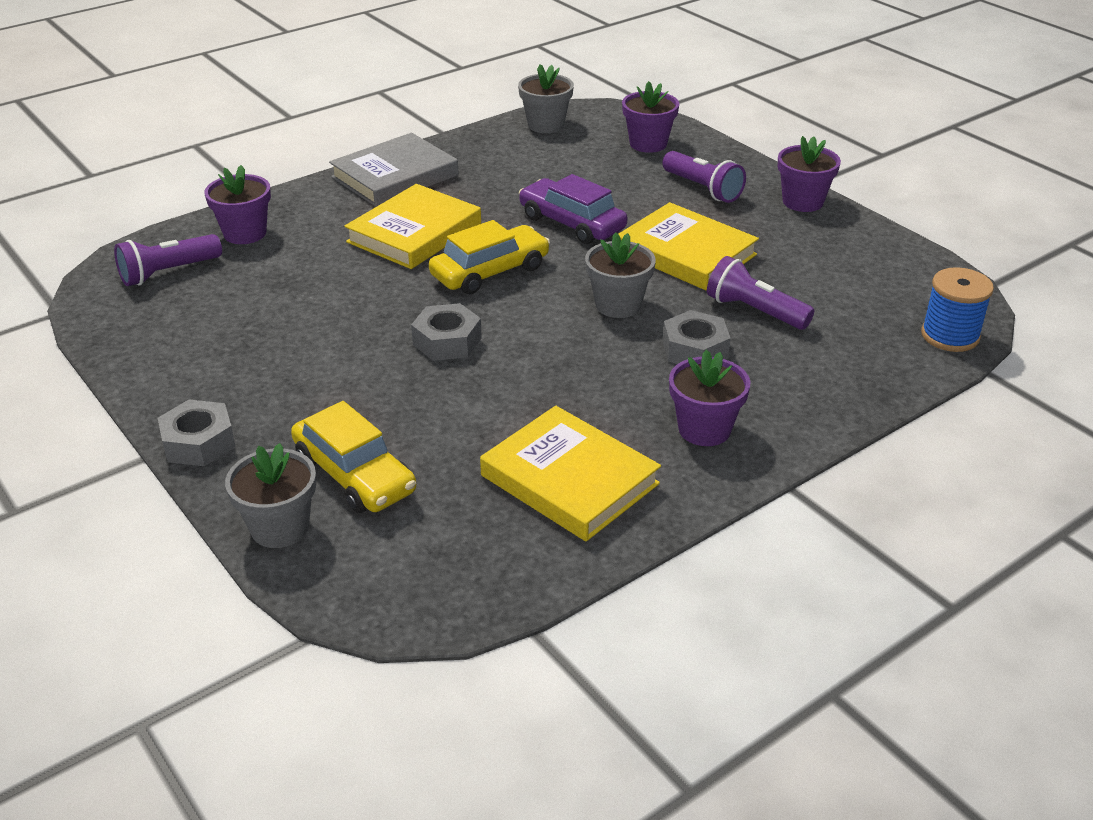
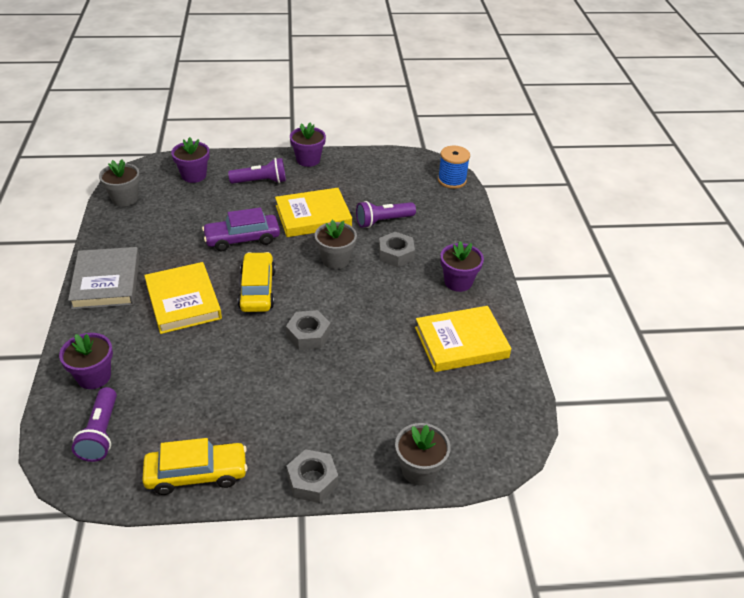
camera: 60 degrees left, 5 degrees up
yellow car [291,401,416,513] -> yellow car moved to [142,438,248,495]

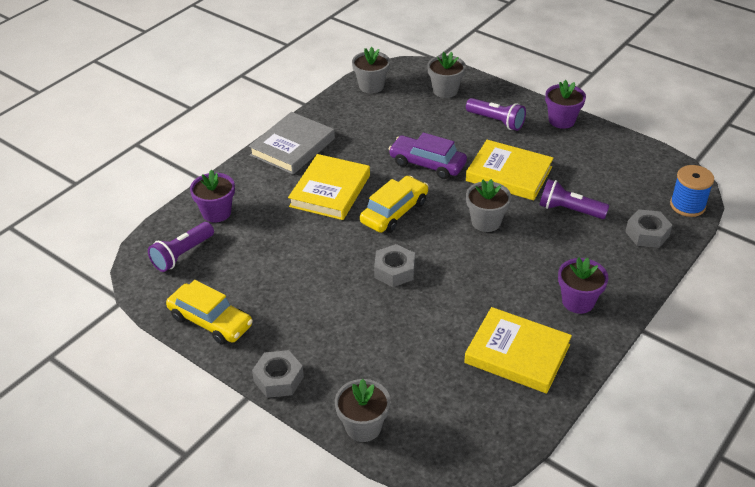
camera: 45 degrees right, 0 degrees up
purple flower pot [171,137,210,183] -> grey flower pot [427,52,466,98]
grey nut [379,232,415,267] -> grey nut moved to [625,209,672,248]

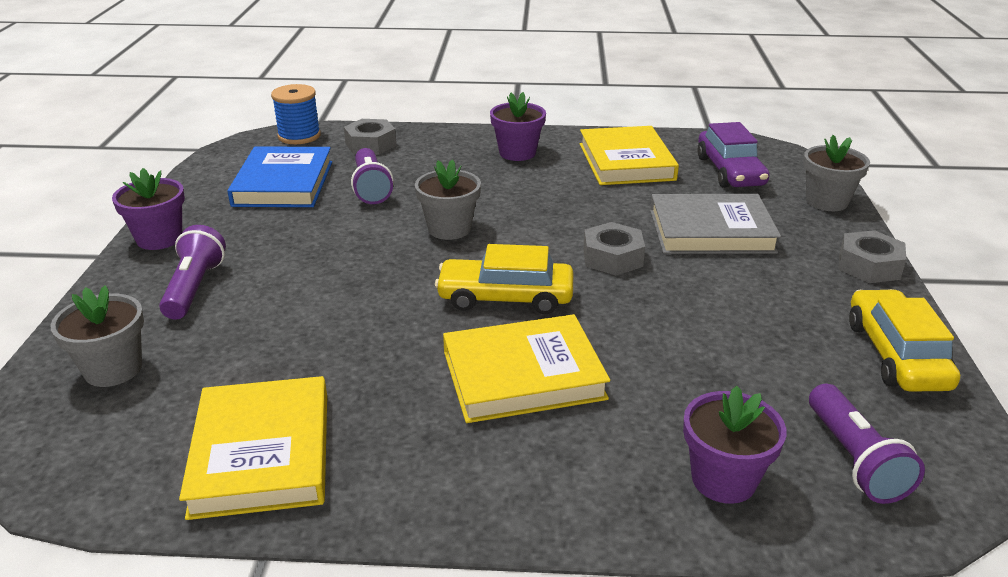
camera: 125 degrees left, 10 degrees down
purple flashlight [148,222,214,272] -> purple flashlight turned 75 degrees clockwise [809,384,925,504]
grey book [249,112,335,174] -> grey book moved to [650,194,781,254]
grey flower pot [352,47,390,94] -> none
purple car [389,132,467,179] -> purple car moved to [697,122,769,188]
yellow book [466,140,554,200] -> yellow book moved to [179,376,327,520]
none -> blue book [228,146,332,207]

